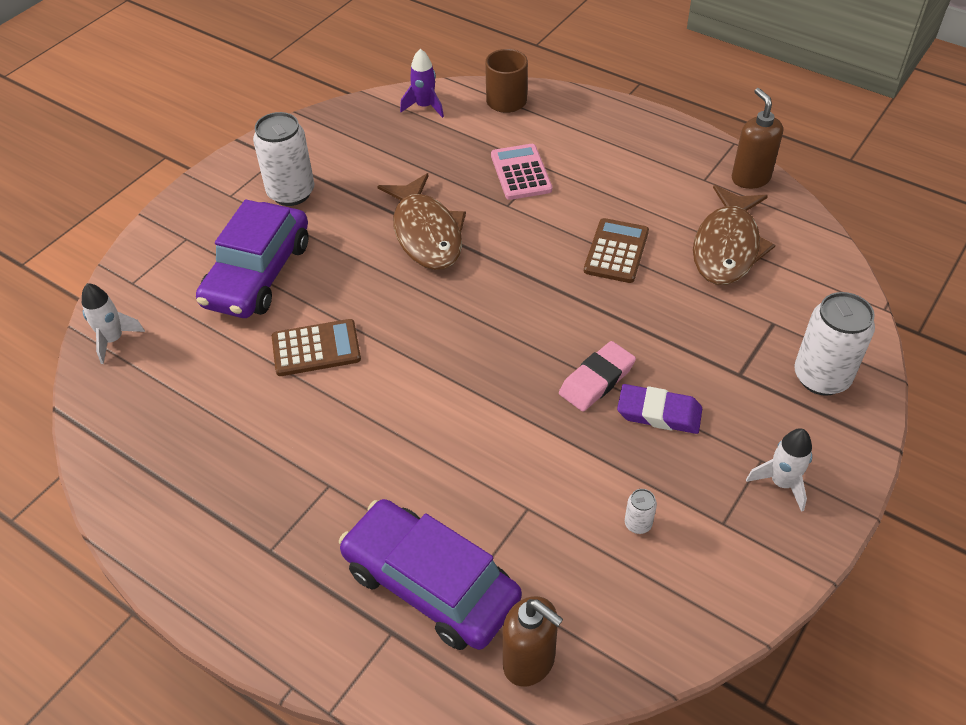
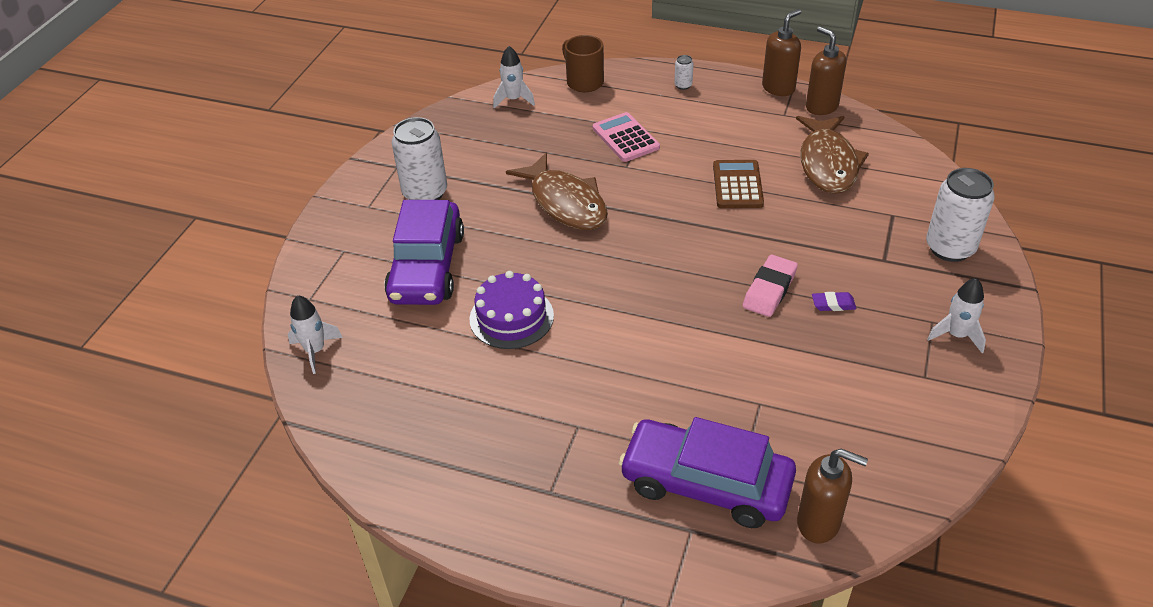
camera: 15 degrees left, 5 degrees down
brown calculator [272,319,361,376] -> purple cake [470,271,554,349]
purple rocket [400,49,444,118] -> white rocket [493,46,535,108]
purple eraser [617,384,702,434] -> purple eraser [812,292,856,311], size x0.58
white can [625,489,657,534] -> white can moved to [674,55,694,90]
none -> brown soap dispenser [762,9,801,96]

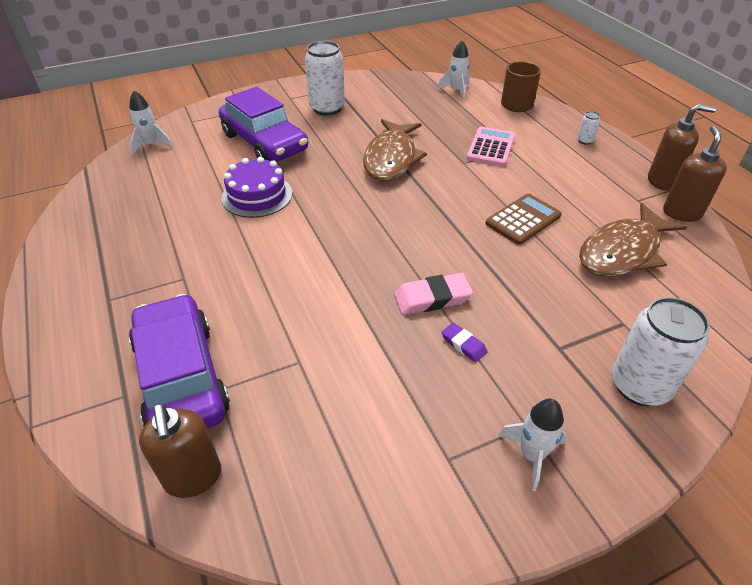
camera: 45 degrees right, 0 degrees up
purple car [384,200,464,305] -> purple car turned 90 degrees counterclockwise [219,87,308,162]

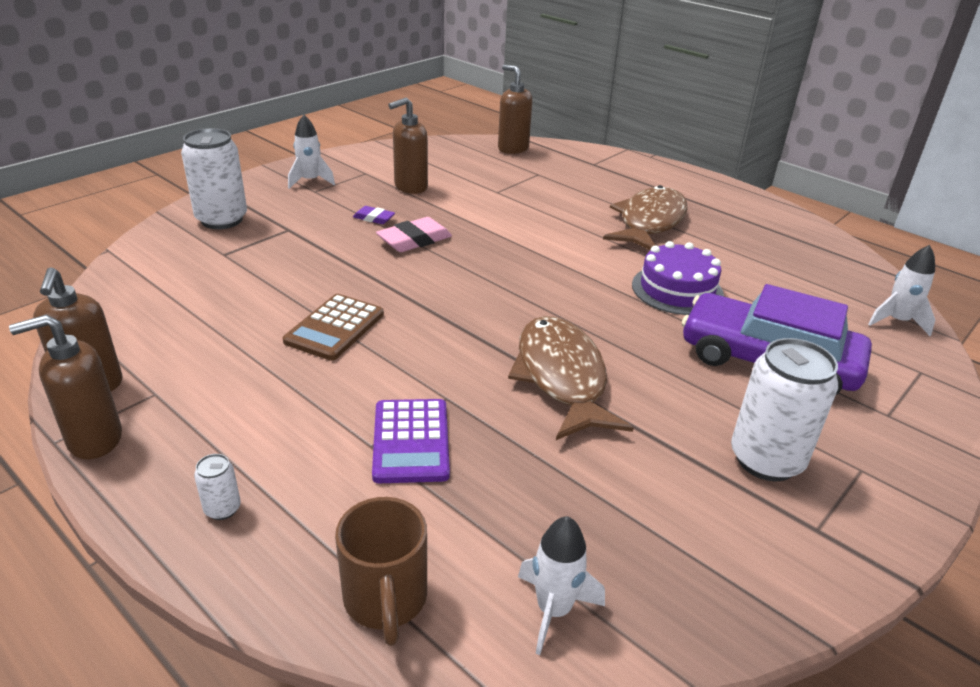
camera: 155 degrees right, 10 degrees down
purple car [129,294,230,428] -> none
pink calculator [467,127,515,166] -> purple calculator [372,399,450,483]
brown fish [579,203,687,277] -> brown fish moved to [603,185,687,250]
none -> brown soap dispenser [388,97,428,194]

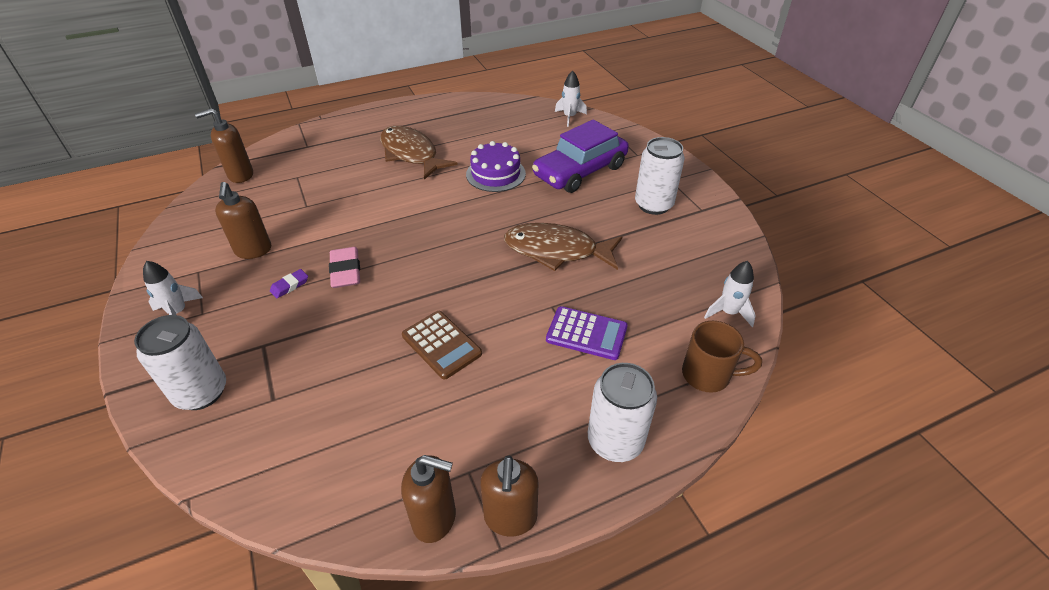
camera: 65 degrees left, 10 degrees up
white can [194,454,241,520] -> white can [588,363,657,462], size x2.30

